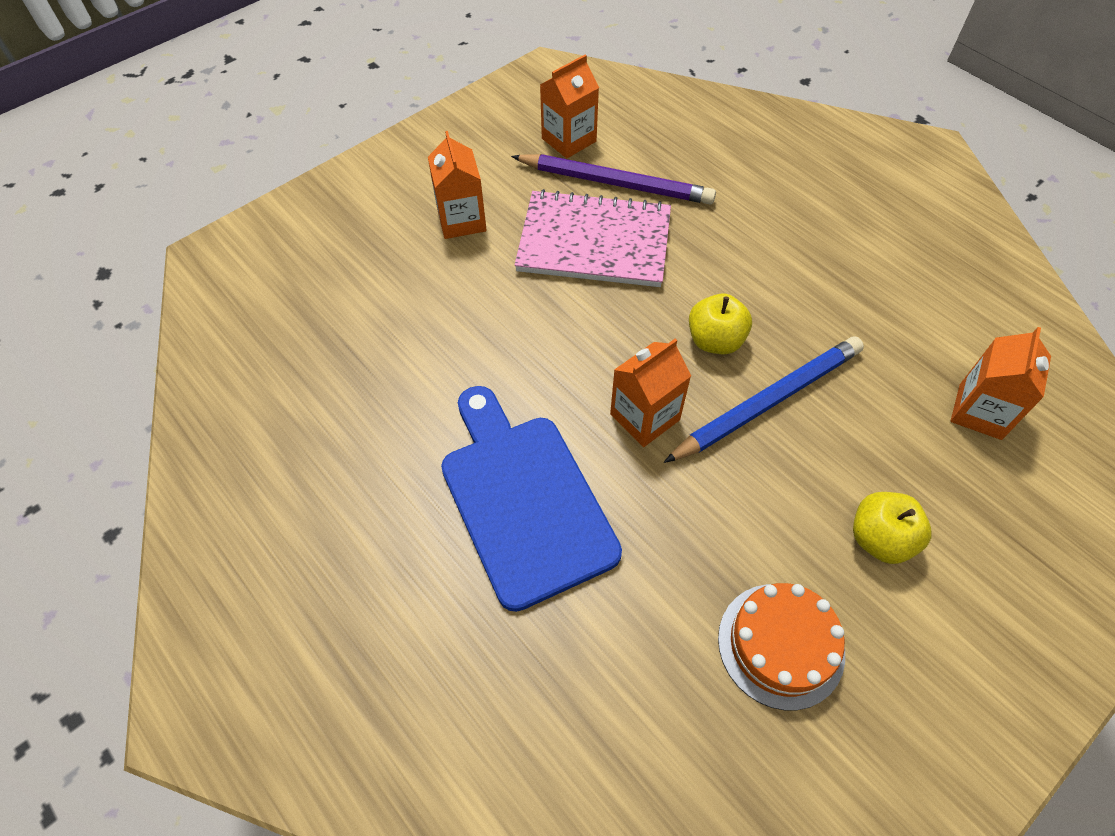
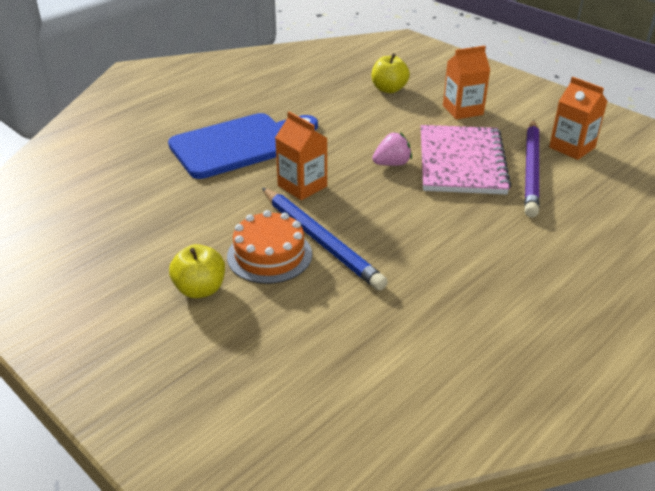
camera: 85 degrees right, 20 degrees down
yellow apple [689,293,752,355] -> yellow apple moved to [371,53,410,93]
orange cake [718,583,845,710] -> orange cake moved to [227,210,312,284]
orange carton [951,327,1051,440] -> none
none -> pink strawberry [372,133,412,166]

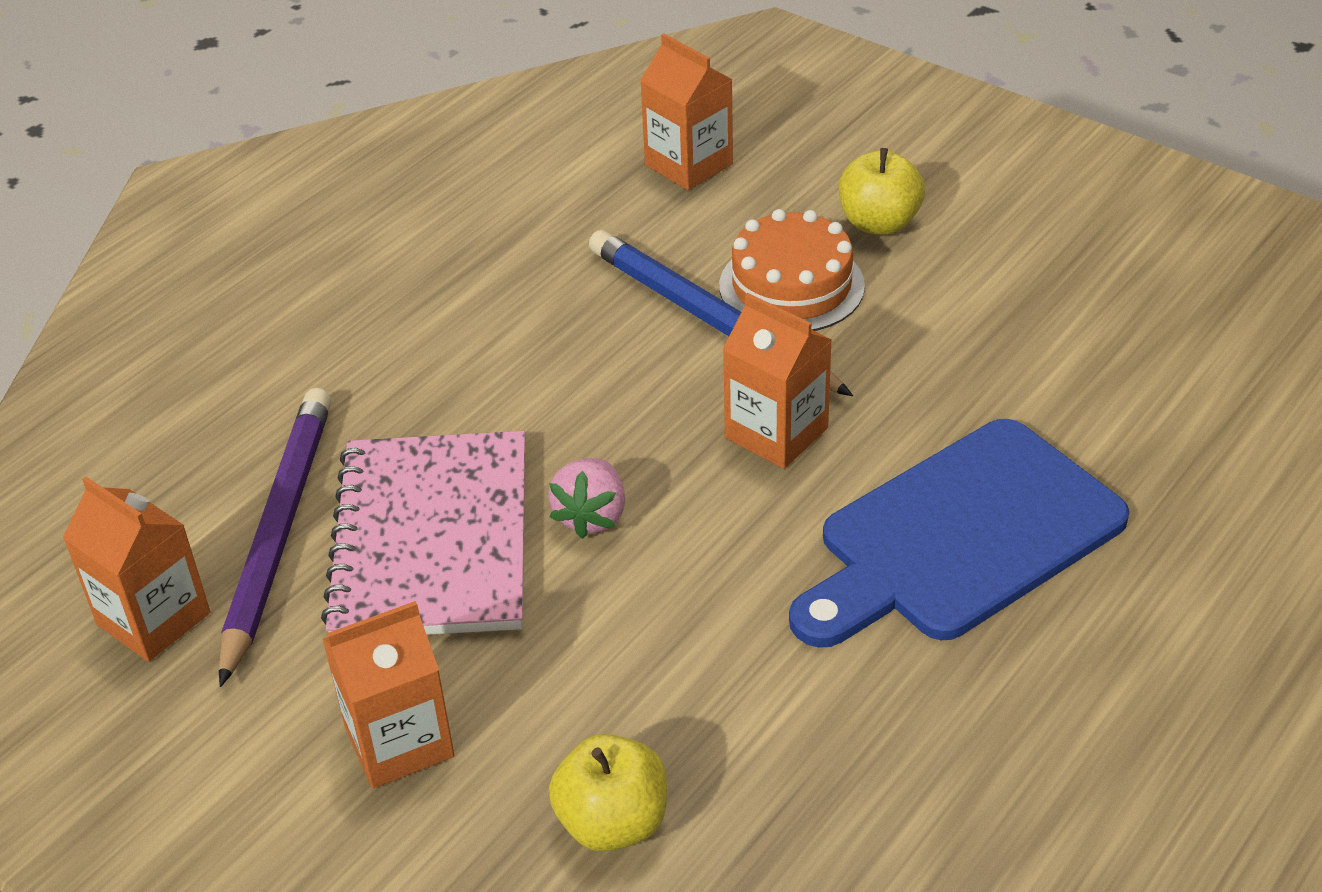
camera: 175 degrees right, 5 degrees up
pink strawberry [372,133,412,166] -> pink strawberry turned 45 degrees counterclockwise [548,458,625,539]
none -> orange carton [640,34,733,190]

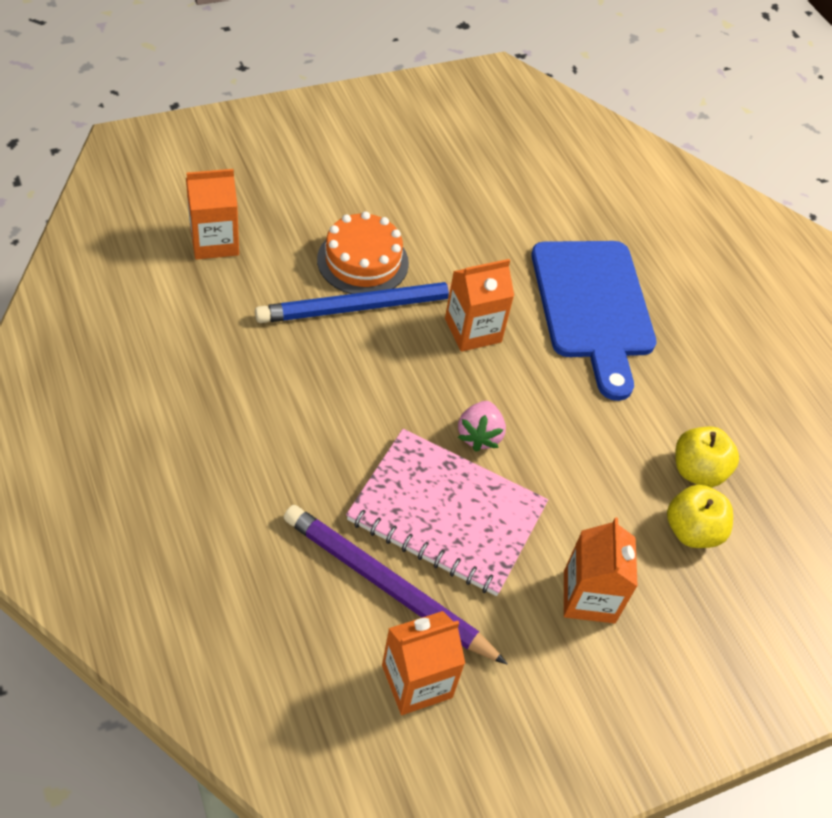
camera: 70 degrees left, 10 degrees up
pink strawberry [548,458,625,539] -> pink strawberry turned 60 degrees clockwise [458,401,506,451]
yellow apple [839,148,925,235] -> yellow apple moved to [675,427,739,487]

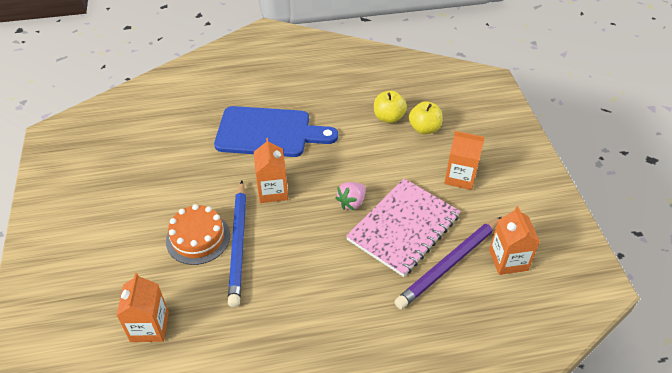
camera: 70 degrees left, 5 degrees down
pink strawberry [458,401,506,451] -> pink strawberry turned 105 degrees clockwise [335,182,366,211]

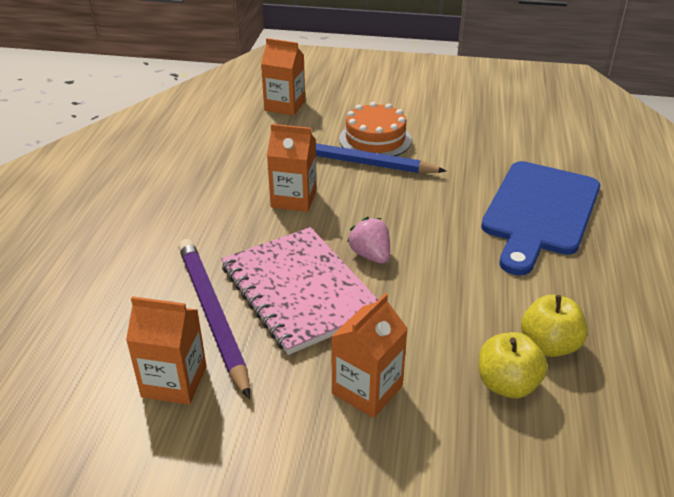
camera: 110 degrees right, 10 degrees down
orange carton [254,138,288,203] -> orange carton moved to [267,124,317,212]

